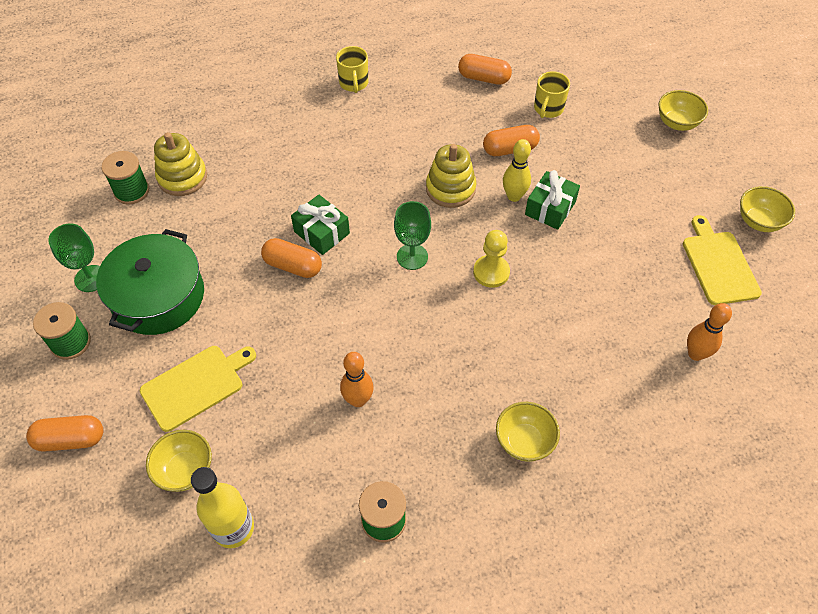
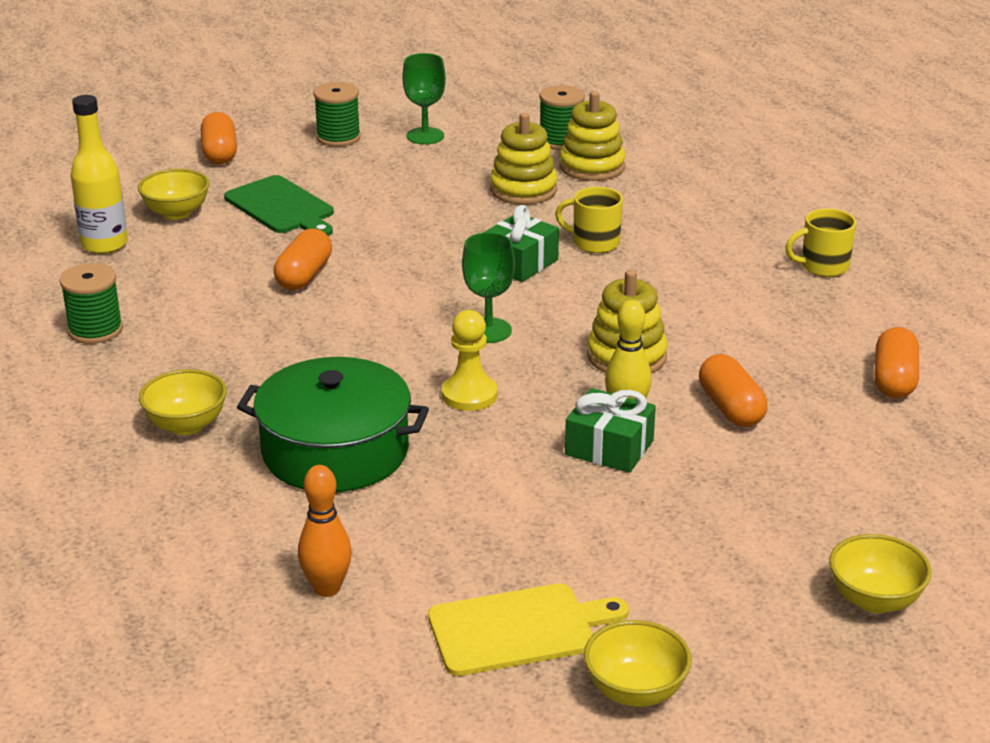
camera: 85 degrees right, 25 degrees down
green pot [96,229,204,335] -> green pot moved to [237,357,429,492]
yellow cutting board [140,346,256,432] -> green cutting board [224,175,334,236]
orange capsule [261,238,322,278] -> orange capsule moved to [274,229,332,290]
orange bowling pin [340,352,374,407] -> none
yellow mug [534,71,570,118] -> yellow mug moved to [555,187,623,253]
none -> yellow stacking toy [490,113,558,205]

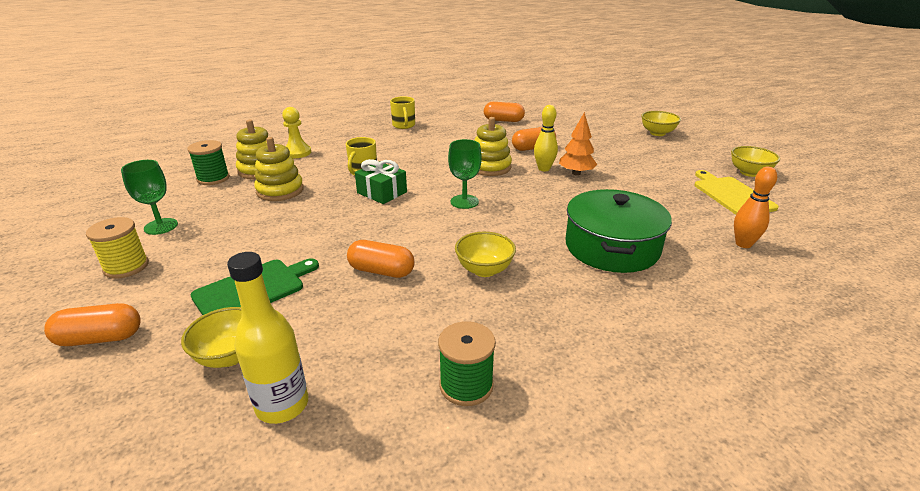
camera: 90 degrees left, 0 degrees up
yellow bowl [139,369,227,435] -> yellow bowl moved to [455,232,516,277]
green spool [313,82,361,147] -> yellow spool [86,217,149,279]
yellow pawn [442,310,497,411] -> yellow pawn moved to [282,107,311,158]
green gift [565,388,656,473] -> orange tree [559,112,597,175]

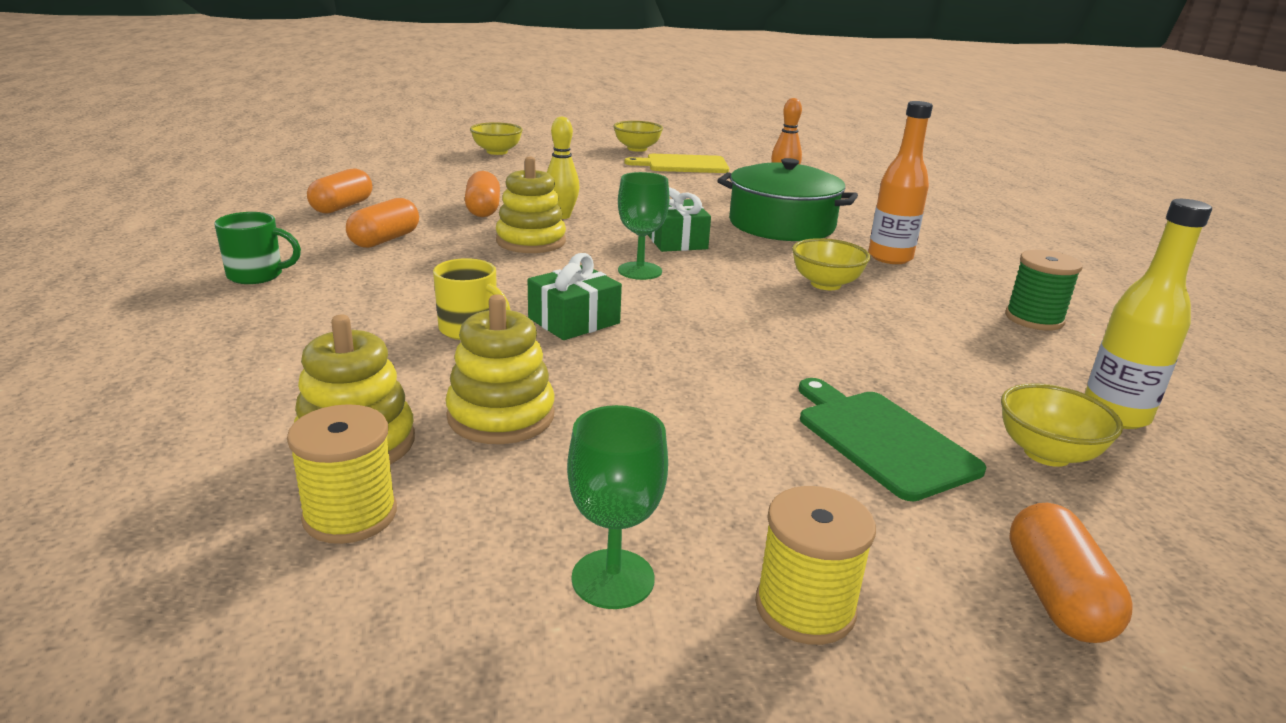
camera: 80 degrees left, 5 degrees down
green spool [187,140,230,185] -> yellow spool [287,404,397,544]
yellow pawn [282,107,311,158] -> none
orange capsule [347,240,415,278] -> orange capsule moved to [346,198,419,248]
yellow mug [390,96,415,129] -> green mug [214,212,301,284]
orange tree [559,112,597,175] -> none
none -> green gift [648,187,711,252]
none -> orange bottle [868,101,933,264]

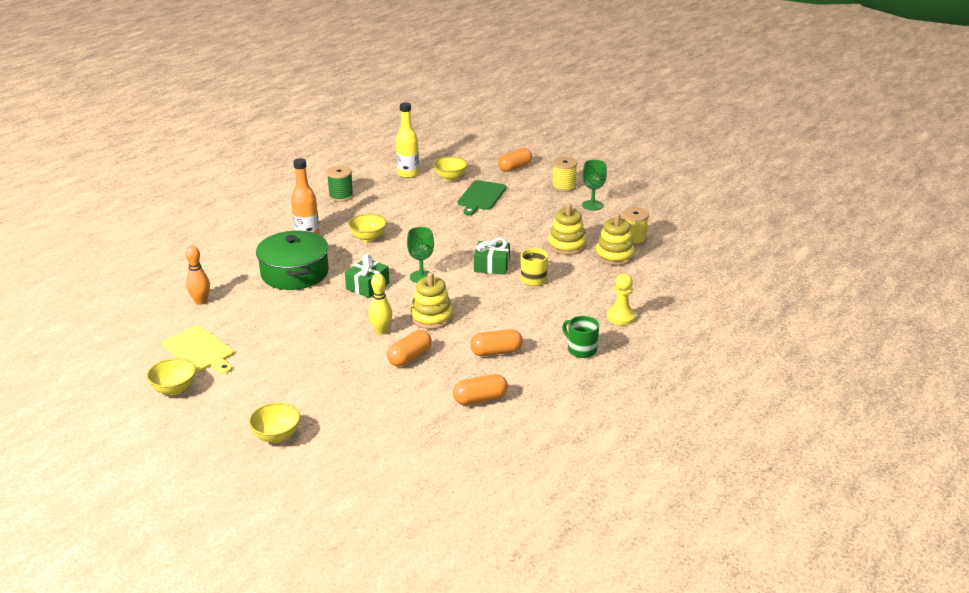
camera: 130 degrees left, 5 degrees up
none -> yellow pawn [607,274,636,325]

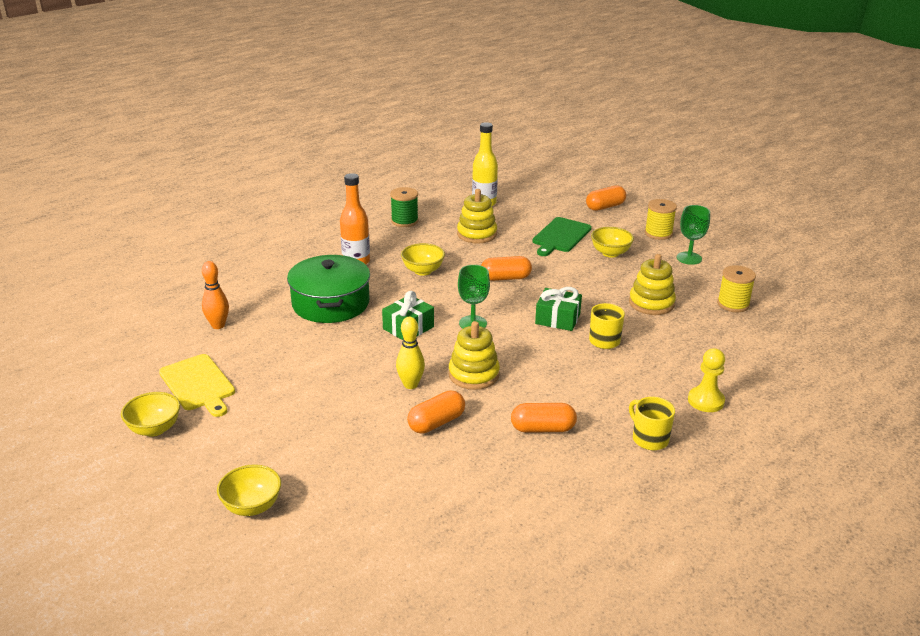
camera: 10 degrees right, 0 degrees up
yellow bowl [433,156,468,181] -> yellow bowl moved to [591,227,634,258]
orange capsule [453,374,508,405] -> orange capsule moved to [481,256,532,281]
green mug [562,316,599,358] -> yellow mug [629,397,675,450]
yellow stacking toy [596,213,635,265] -> yellow stacking toy moved to [457,189,497,243]

